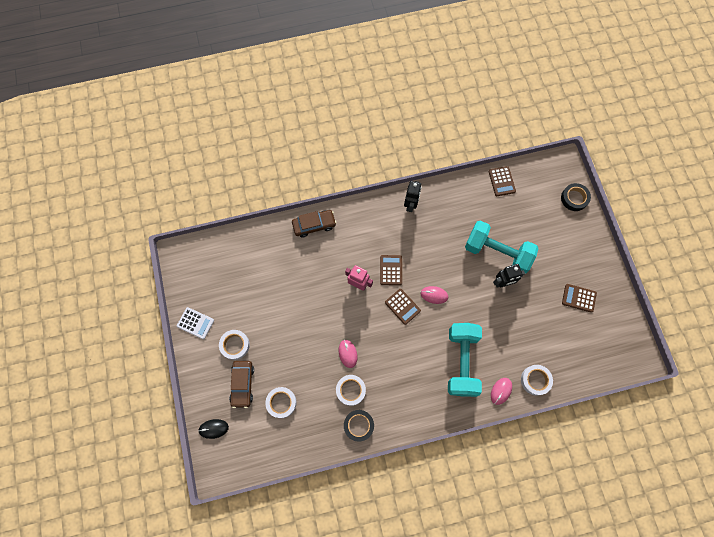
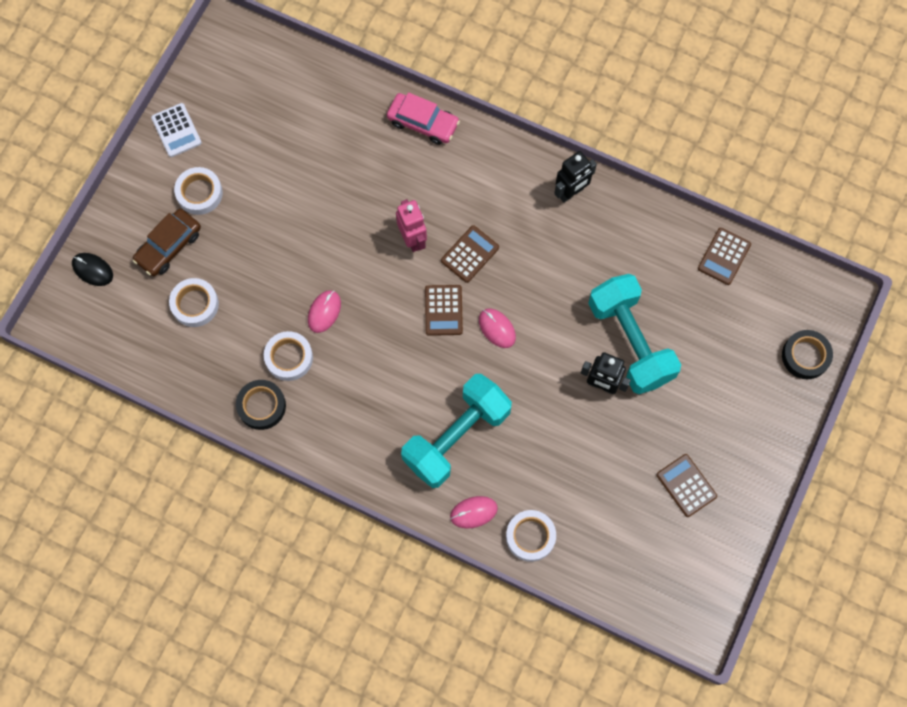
camera: 40 degrees right, 0 degrees up
brown car [292,210,336,237] -> pink car [387,92,460,145]

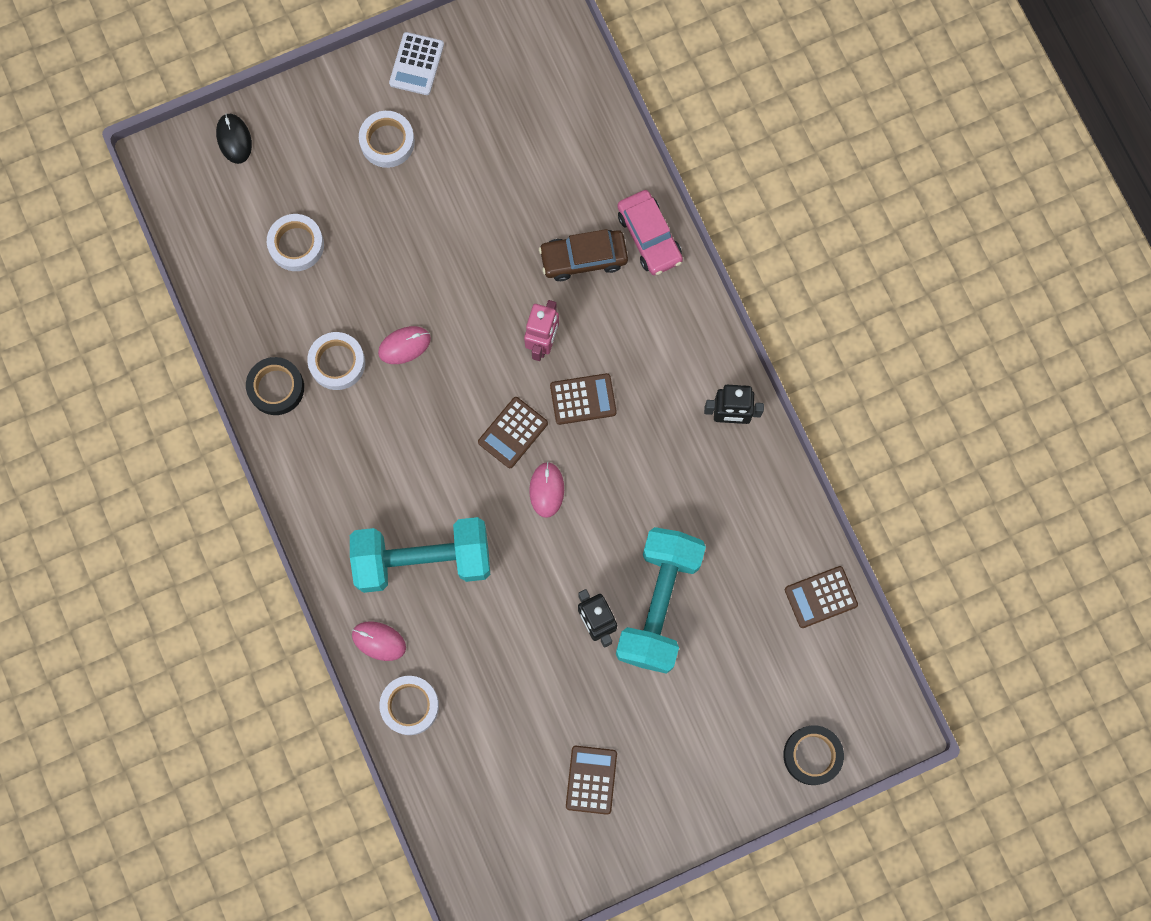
camera: 40 degrees right, 5 degrees up
brown car [133,209,201,276] -> brown car moved to [539,229,628,281]

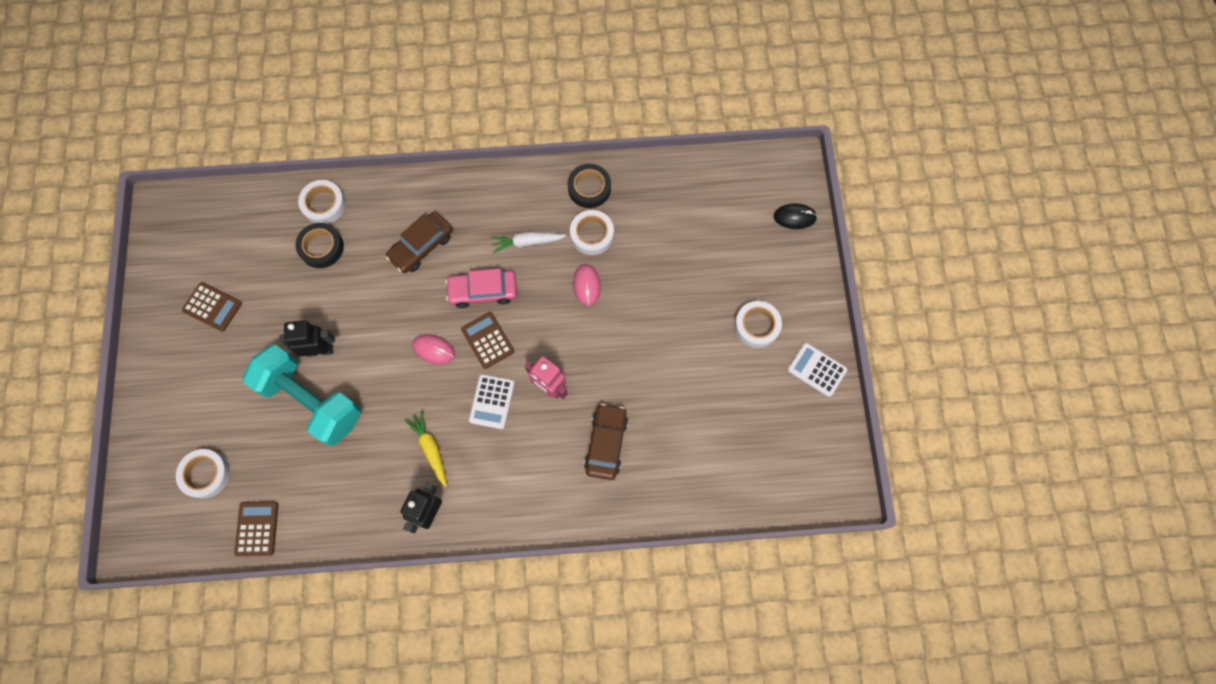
camera: 110 degrees right, 5 degrees down
white tape [267,214,324,271] -> white tape moved to [176,449,230,499]
turquoise dumbbell [350,517,490,593] -> brown car [386,212,453,273]
pink mouse [352,621,406,661] -> none
brown calculator [550,373,617,425] -> white calculator [469,374,515,429]
pink car [617,190,683,275] -> pink car moved to [445,269,517,308]
black tape [783,725,844,785] -> black tape moved to [295,223,344,268]
none -> yellow carrot [405,411,447,487]
none -> white carrot [491,232,566,253]

